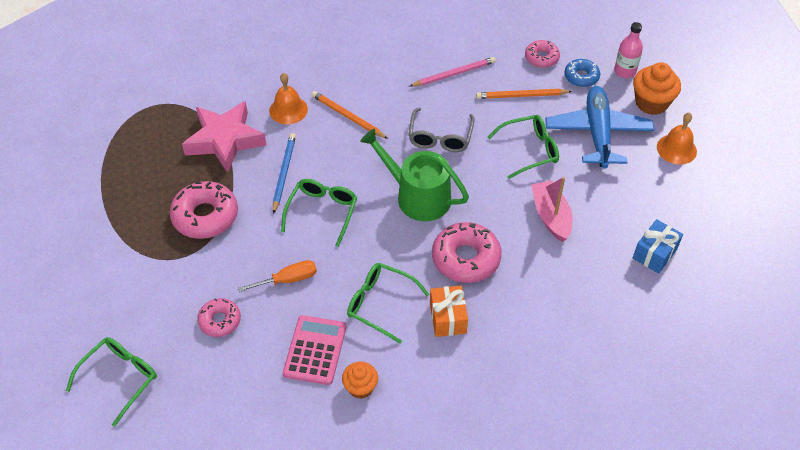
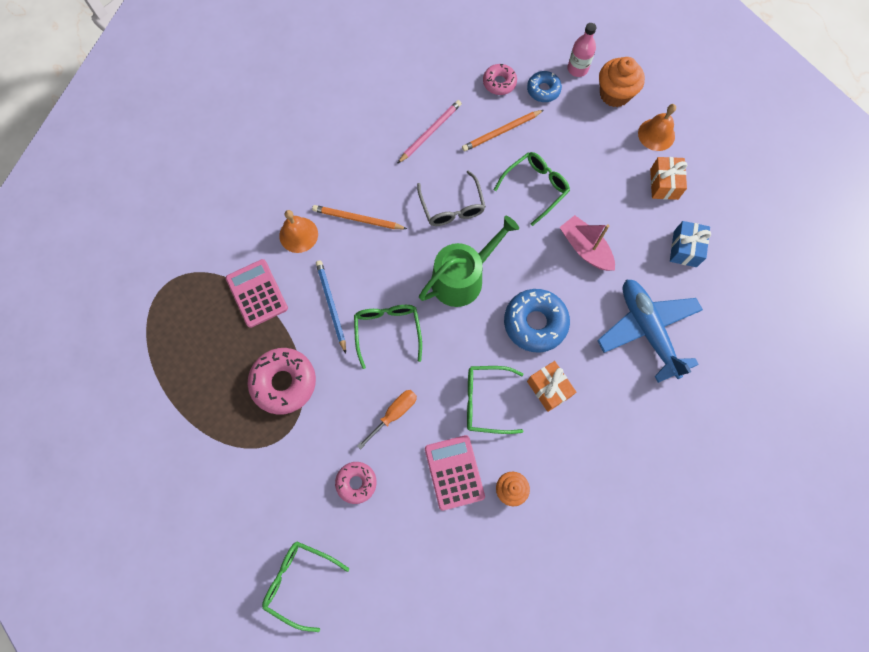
camera: 25 degrees left, 20 degrees up
green glasses [66,337,157,427] -> green glasses turned 75 degrees counterclockwise [262,542,349,632]
pink star [182,101,267,173] -> pink calculator [226,259,288,328]
green watering can [360,129,469,221] -> green watering can turned 135 degrees clockwise [419,216,519,307]
pink donut [432,222,502,283] -> blue donut [504,289,570,352]
blue plane [545,86,654,169] -> blue plane moved to [597,279,703,383]
none -> orange gift [650,157,687,200]

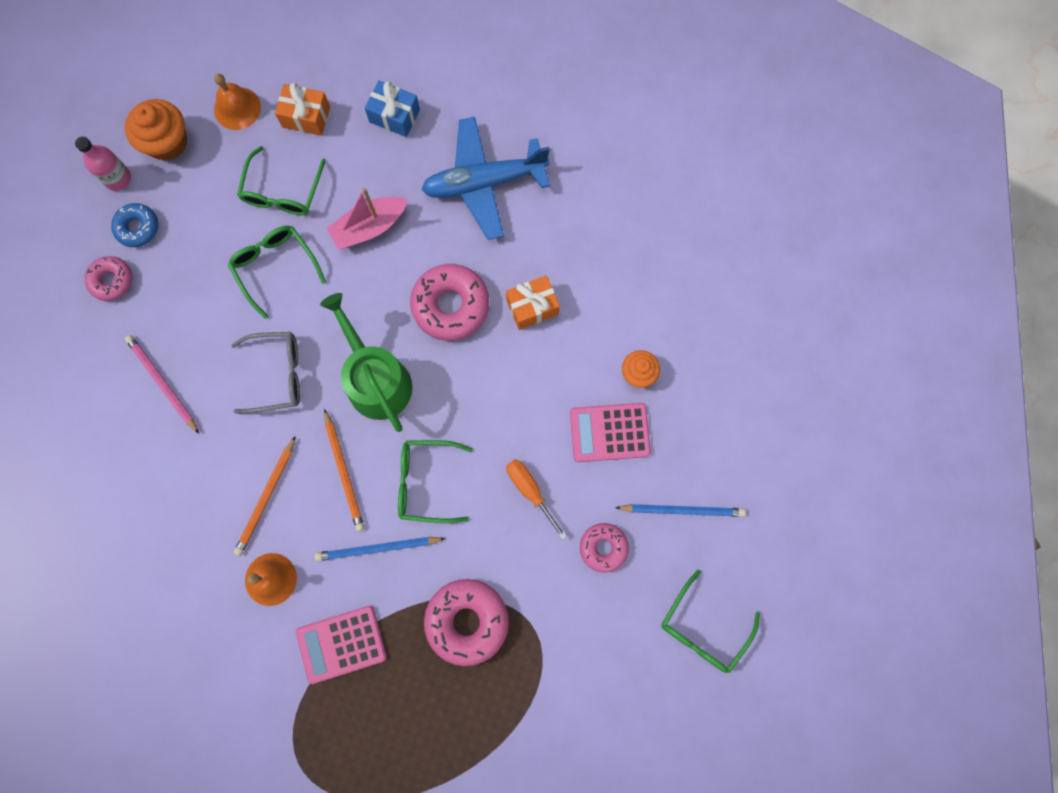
camera: 80 degrees left, 5 degrees up
orange pencil [462,110,543,151] -> orange pencil moved to [324,409,364,531]
green glasses [467,366,523,434] -> green glasses moved to [237,146,326,215]
blue donut [504,289,570,352] -> pink donut [410,264,489,341]
none -> blue pencil [615,504,746,517]

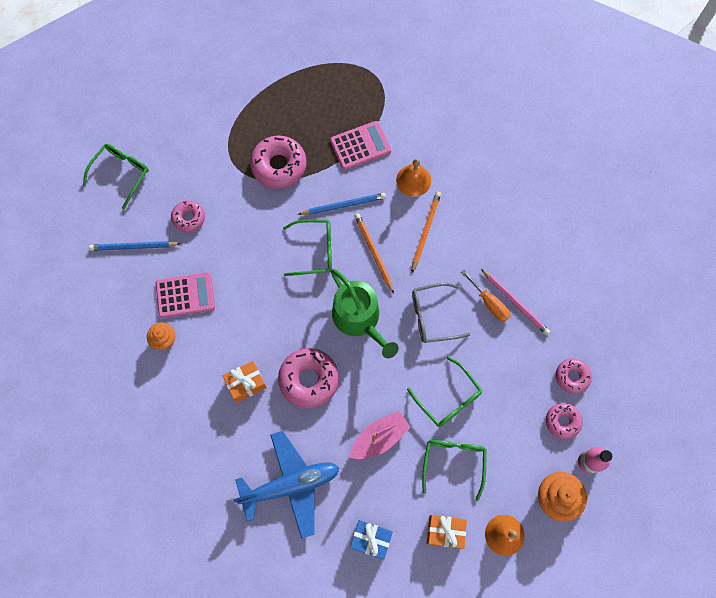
camera: 175 degrees right, 5 degrees down
blue donut [111,203,158,247] -> pink donut [546,403,583,439]
orange screwdriver [506,459,567,540] -> orange screwdriver moved to [461,270,511,322]

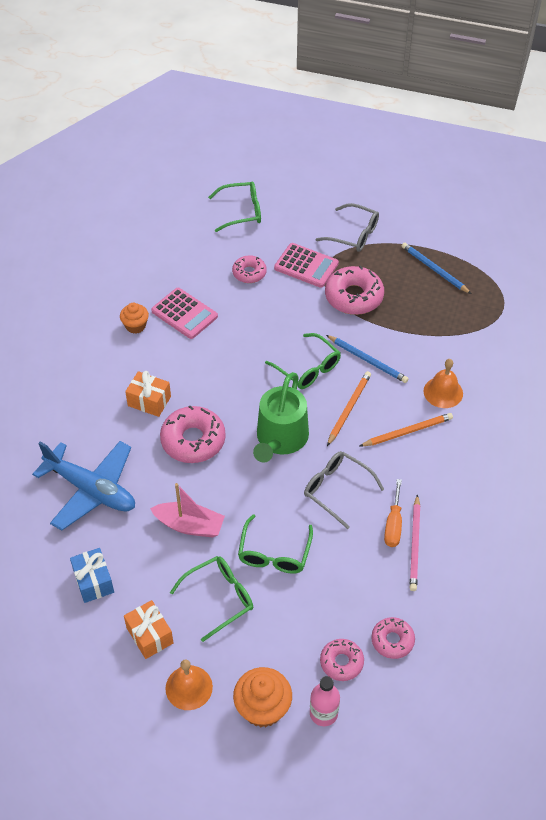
camera: 50 degrees right, 20 degrees down
blue pencil [89,241,181,251] -> blue pencil moved to [402,243,471,294]
pink calculator [330,121,391,170] -> pink calculator moved to [274,243,339,288]
none -> grey glasses [316,203,379,252]

